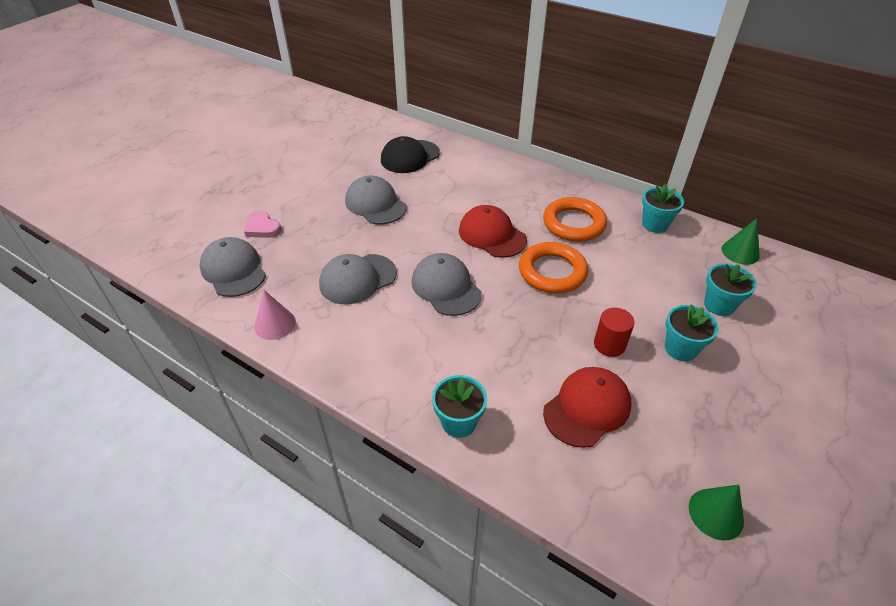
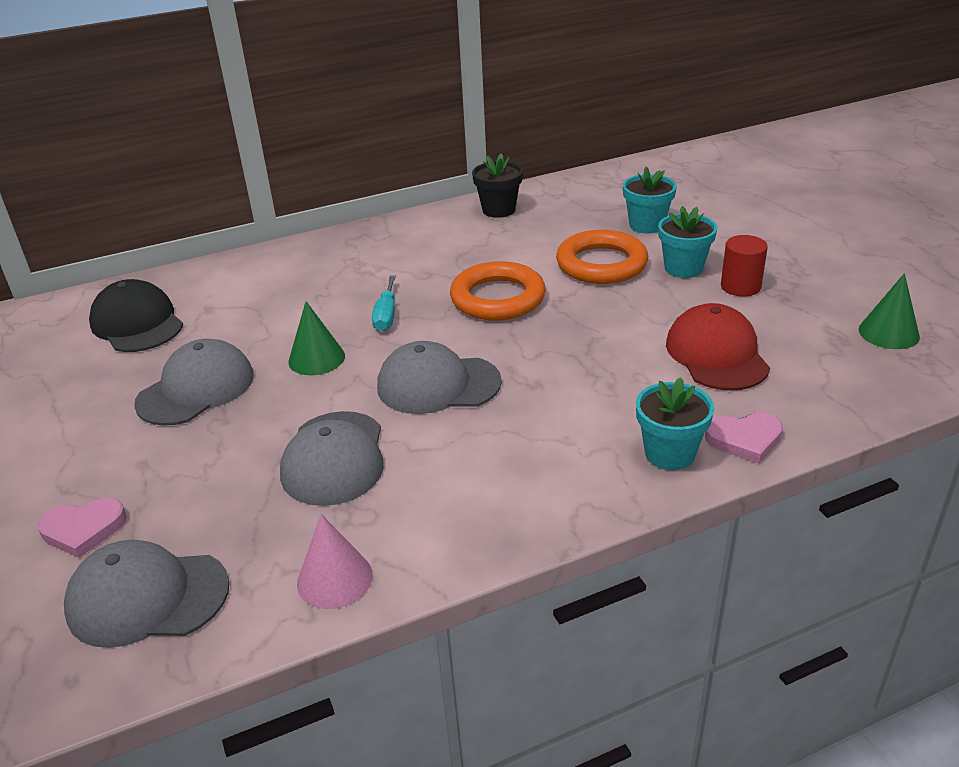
camera: 55 degrees left, 10 degrees down
grey cap [345,176,407,224] -> grey cap turned 135 degrees clockwise [134,339,254,426]
black cap [381,136,440,173] -> black cap turned 150 degrees clockwise [89,279,183,352]
red cap [459,205,527,258] -> turquoise screwdriver [372,276,396,331]
orange ring [543,197,607,242] -> orange ring moved to [556,230,648,284]
red cylinder [594,307,634,357] -> red cylinder moved to [721,235,768,297]
turquoise flower pot [642,184,684,233] -> black flower pot [472,153,523,218]
green cone [721,218,760,265] -> green cone moved to [289,301,345,375]
none -> pink heart [705,412,783,464]

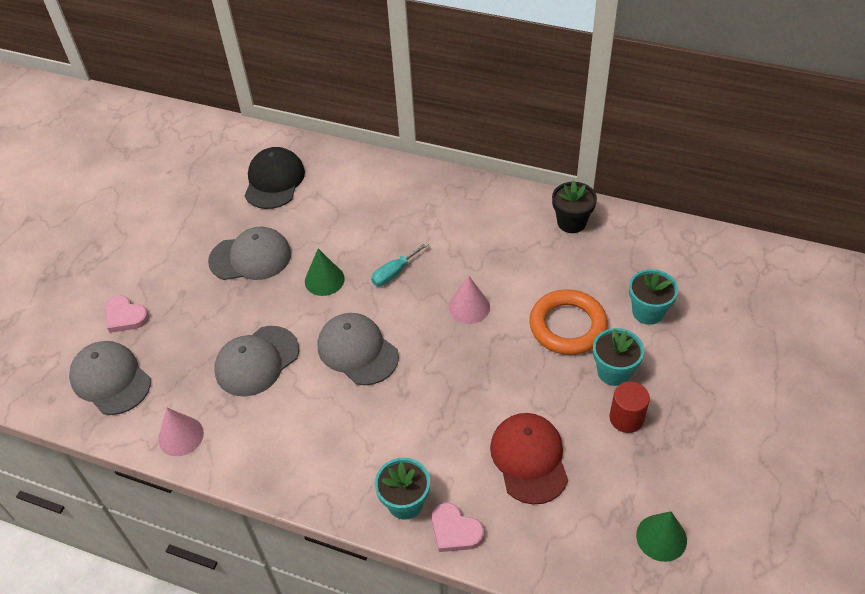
camera: 45 degrees right, 15 degrees up
orange ring [450,261,546,321] -> pink cone [449,276,490,324]
red cap [666,303,770,391] -> red cap turned 45 degrees counterclockwise [490,413,568,504]

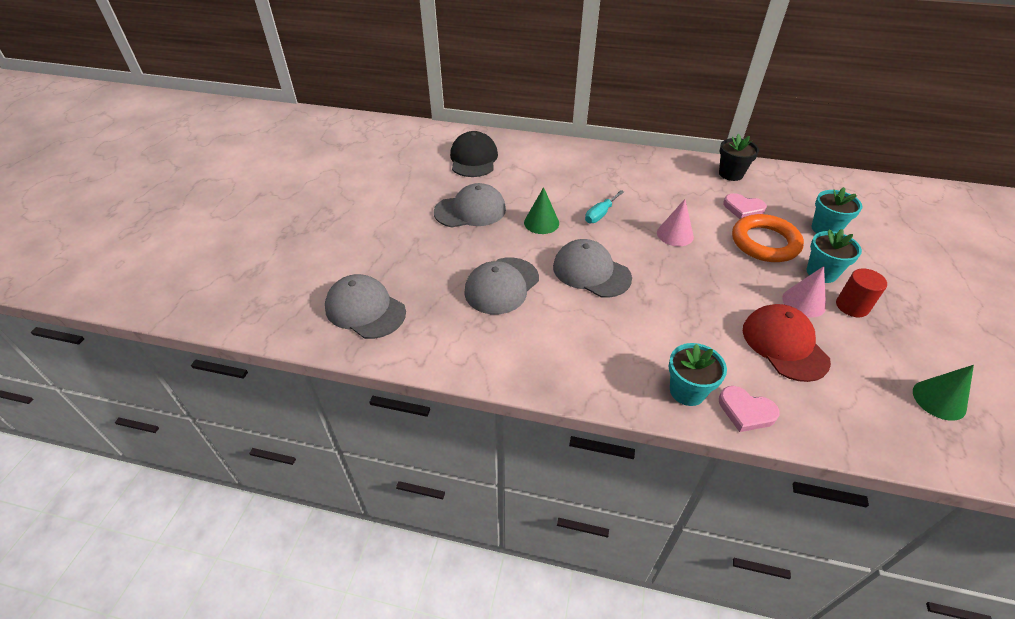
camera: 10 degrees left, 5 degrees down
pink heart [105,295,149,333] -> pink heart moved to [723,193,767,219]
pink cone [158,408,204,456] -> pink cone moved to [782,266,826,318]

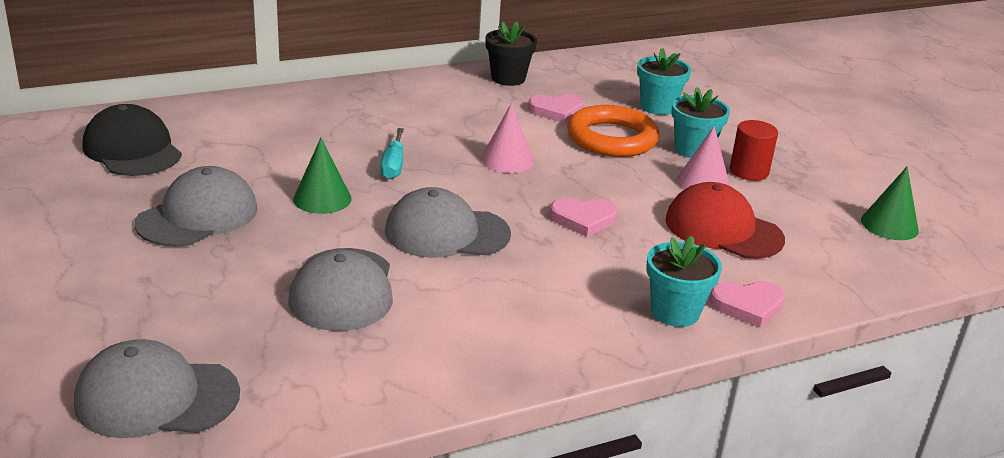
camera: 40 degrees left, 15 degrees down
none -> pink heart [550,198,617,237]

